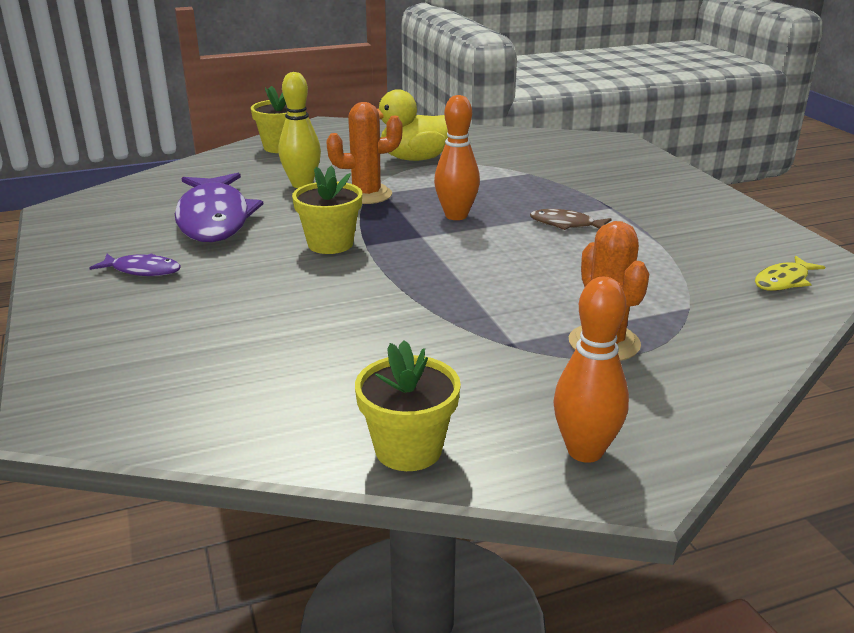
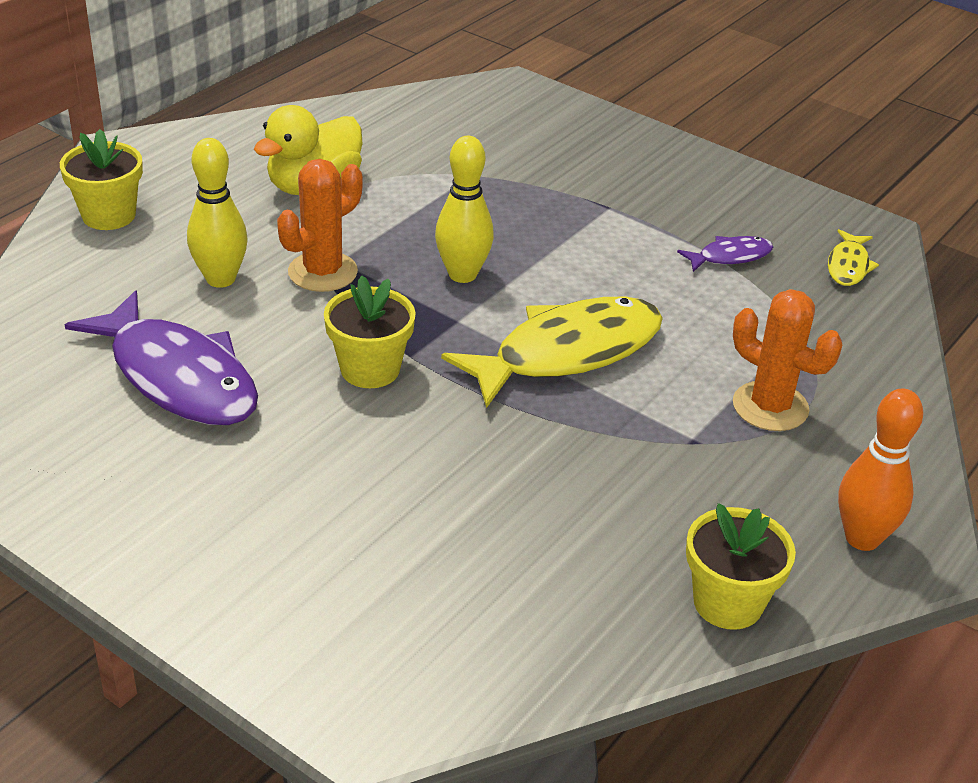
camera: 35 degrees left, 10 degrees up
purple fish [90,253,181,276] -> purple fish moved to [677,236,773,272]
orange bowling pin [434,95,480,220] -> yellow bowling pin [435,136,494,283]
brown fish [530,209,612,230] -> none
none -> yellow fish [441,297,663,408]

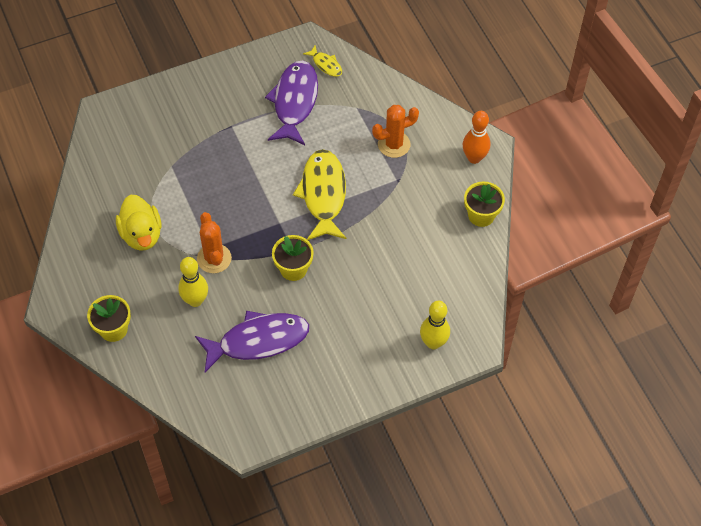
camera: 60 degrees left, 20 degrees up
yellow bowling pin [435,136,494,283] -> yellow bowling pin moved to [420,301,450,349]
purple fish [677,236,773,272] -> purple fish [265,61,318,145], size x2.16

